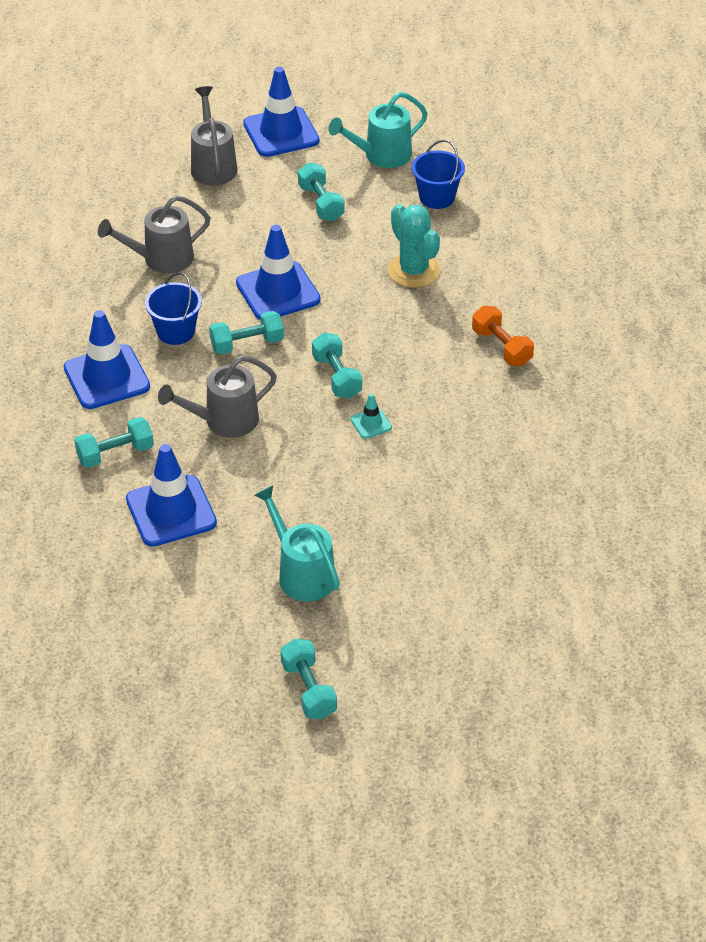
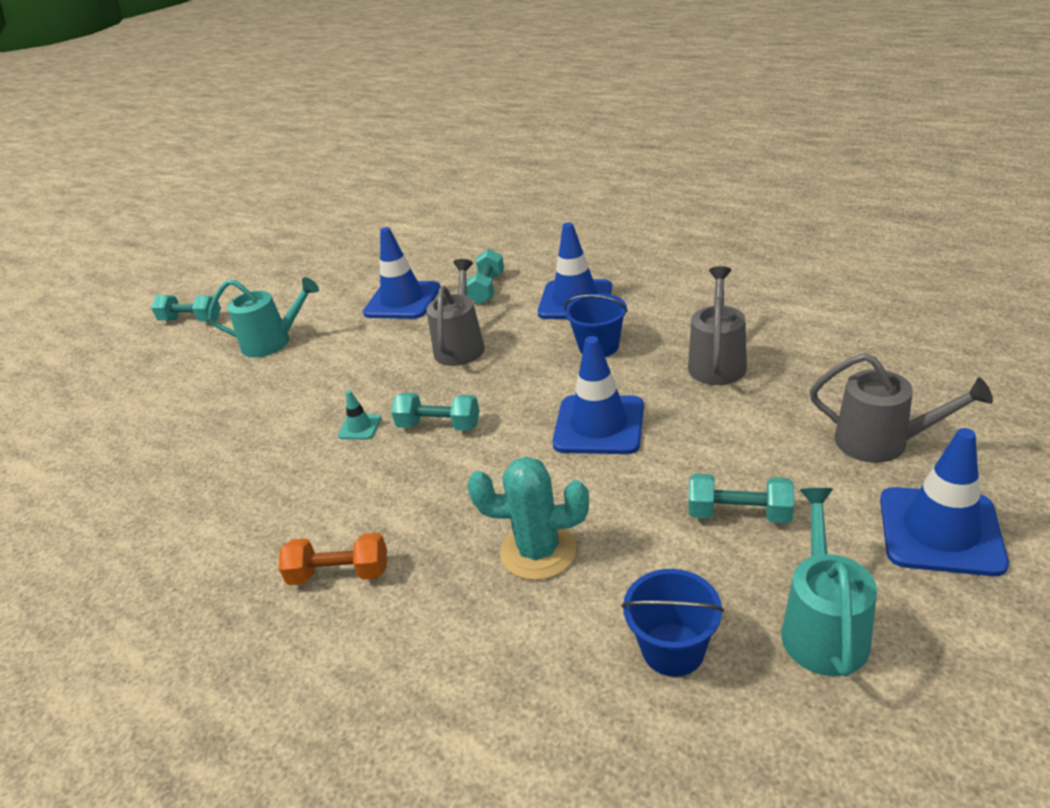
camera: 130 degrees right, 10 degrees down
turquoise dumbbell [209,311,284,355] -> none

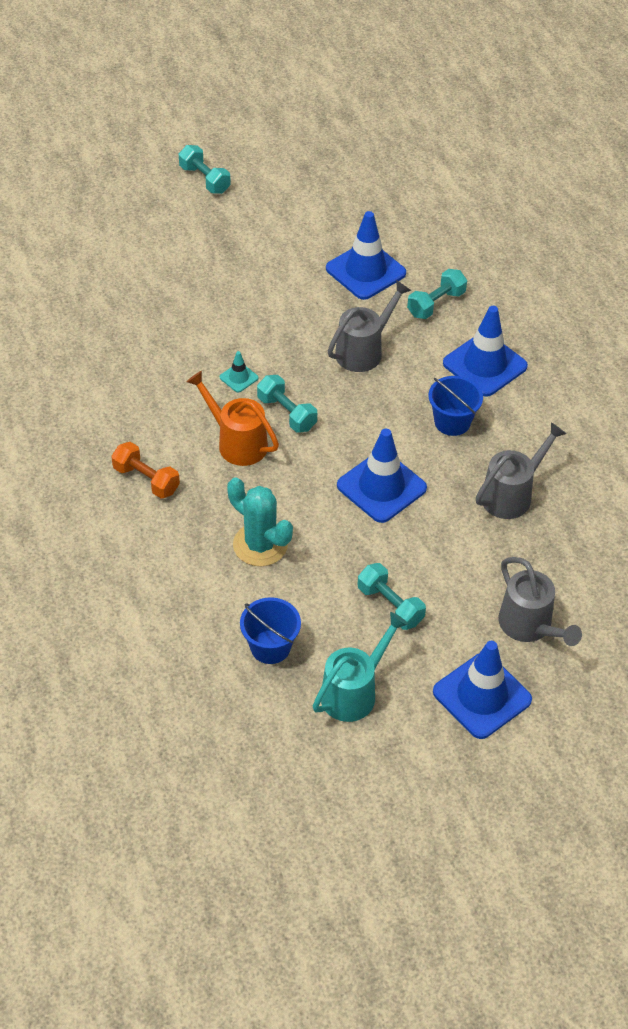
camera: 30 degrees right, 15 degrees up
turquoise watering can [208,277,319,358] -> none
none -> orange watering can [186,371,279,466]

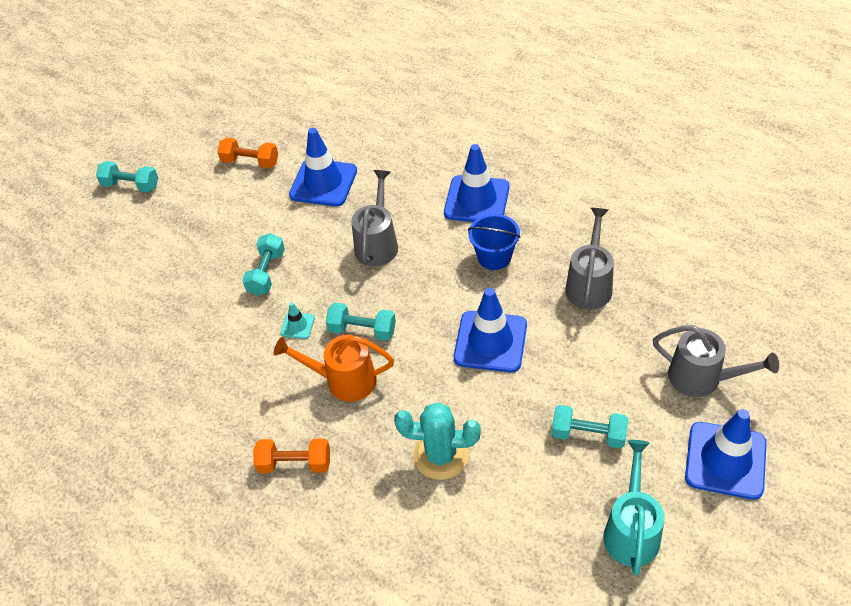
camera: 30 degrees left, 0 degrees up
blue bucket [240,597,301,664] -> none
turquoise dumbbell [407,269,467,319] -> turquoise dumbbell moved to [242,233,285,296]
none -> orange dumbbell [218,138,278,168]

